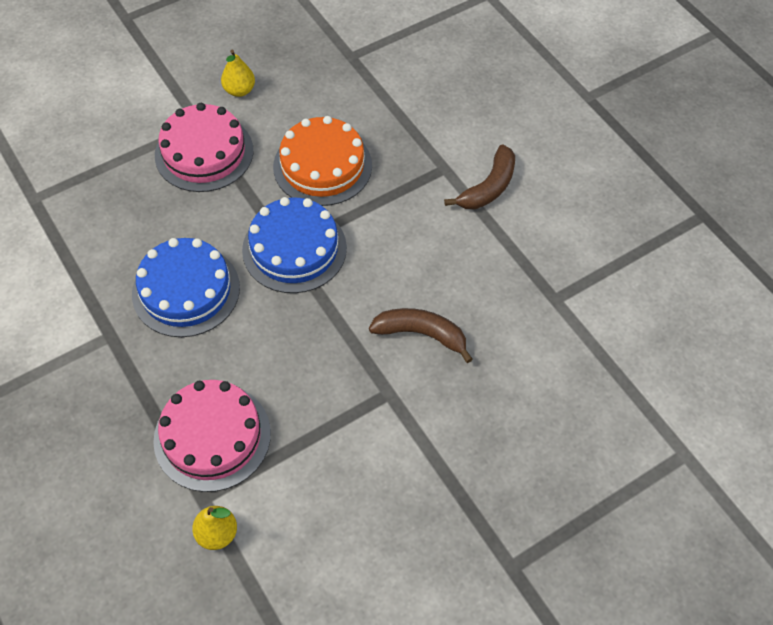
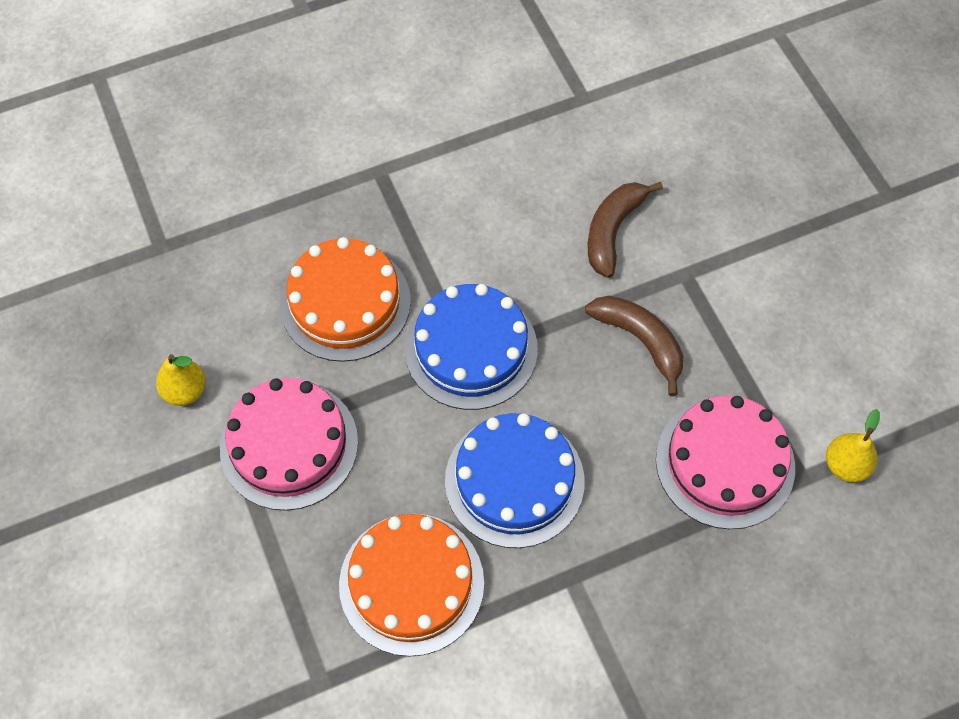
camera: 80 degrees left, 5 degrees up
brown banana [444,144,515,209] -> brown banana moved to [585,296,683,396]
none -> orange cake [339,514,484,656]

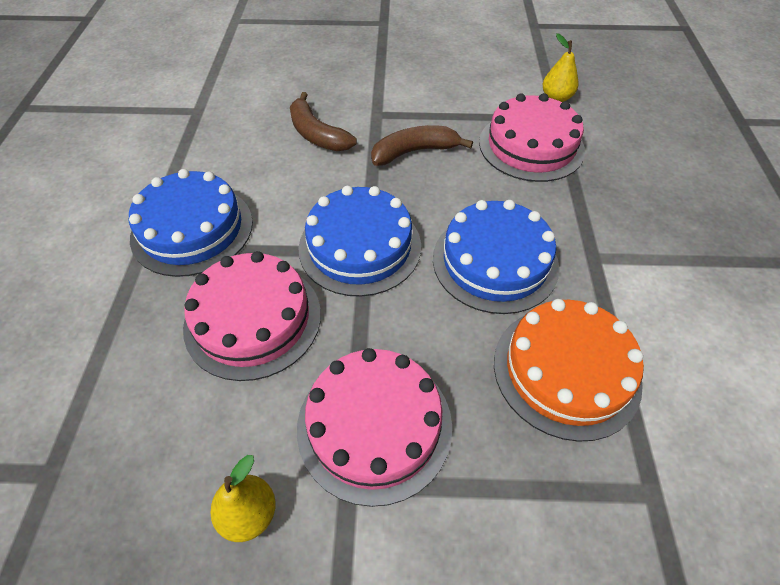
camera: 65 degrees left, 10 degrees down
orange cake [280,237,411,362] -> pink cake [183,251,321,381]
none -> blue cake [129,169,253,277]

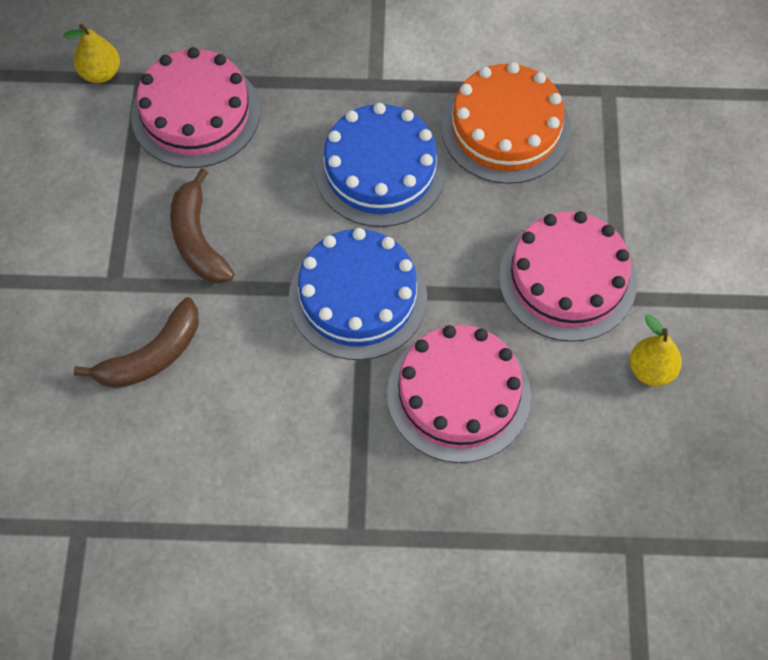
camera: 90 degrees left, 10 degrees up
blue cake [129,169,253,277] -> none

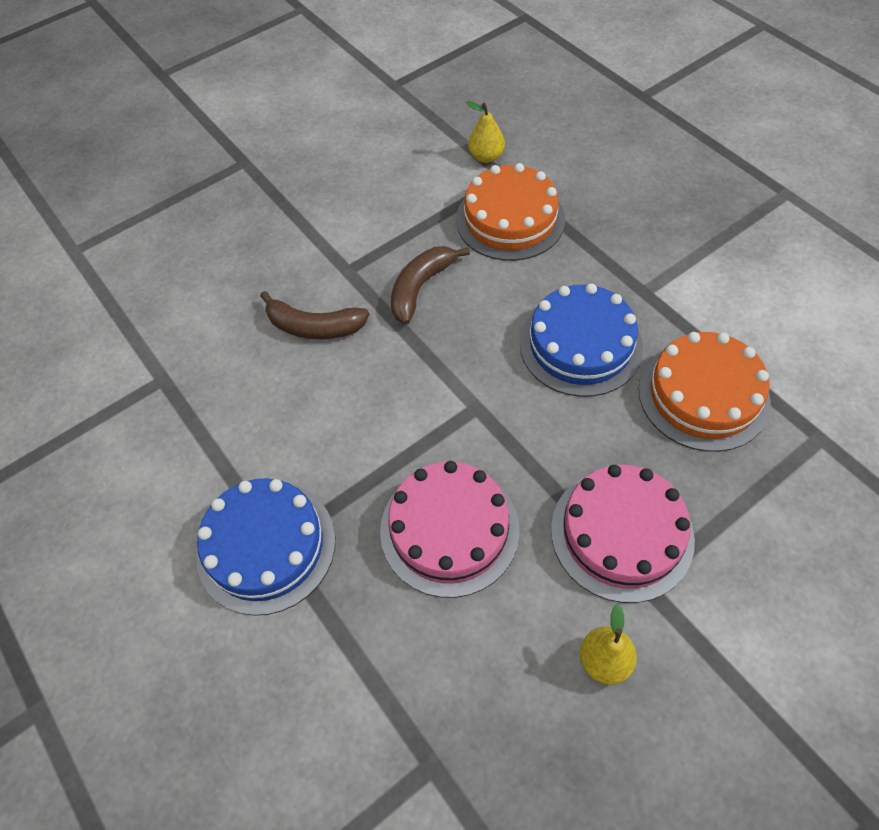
camera: 55 degrees right, 5 degrees down
pink cake [131,47,260,168] -> orange cake [456,163,565,261]
blue cake [289,228,427,360] -> blue cake moved to [196,478,335,616]

